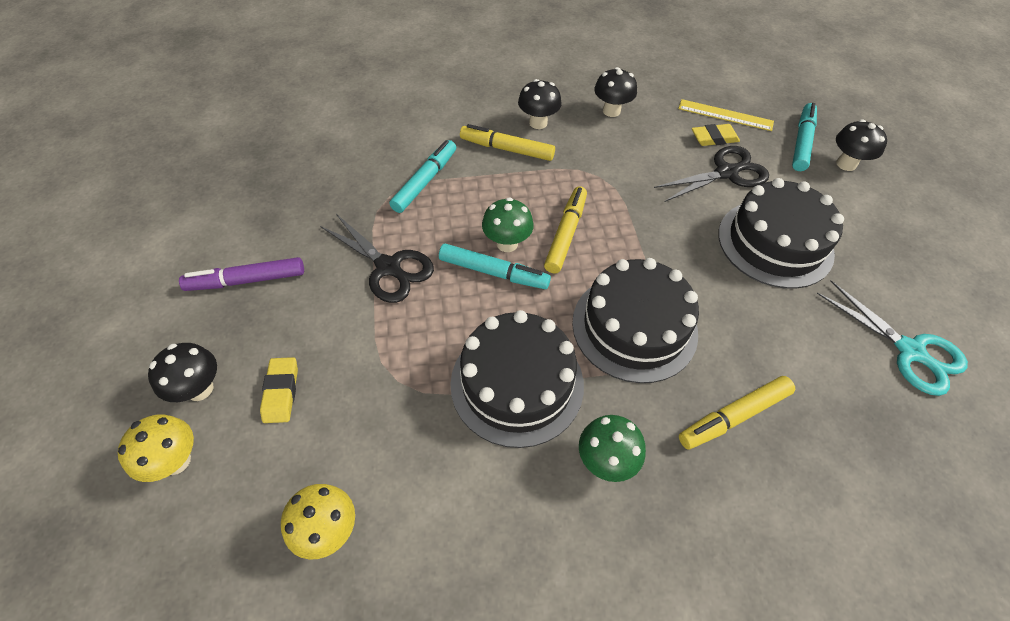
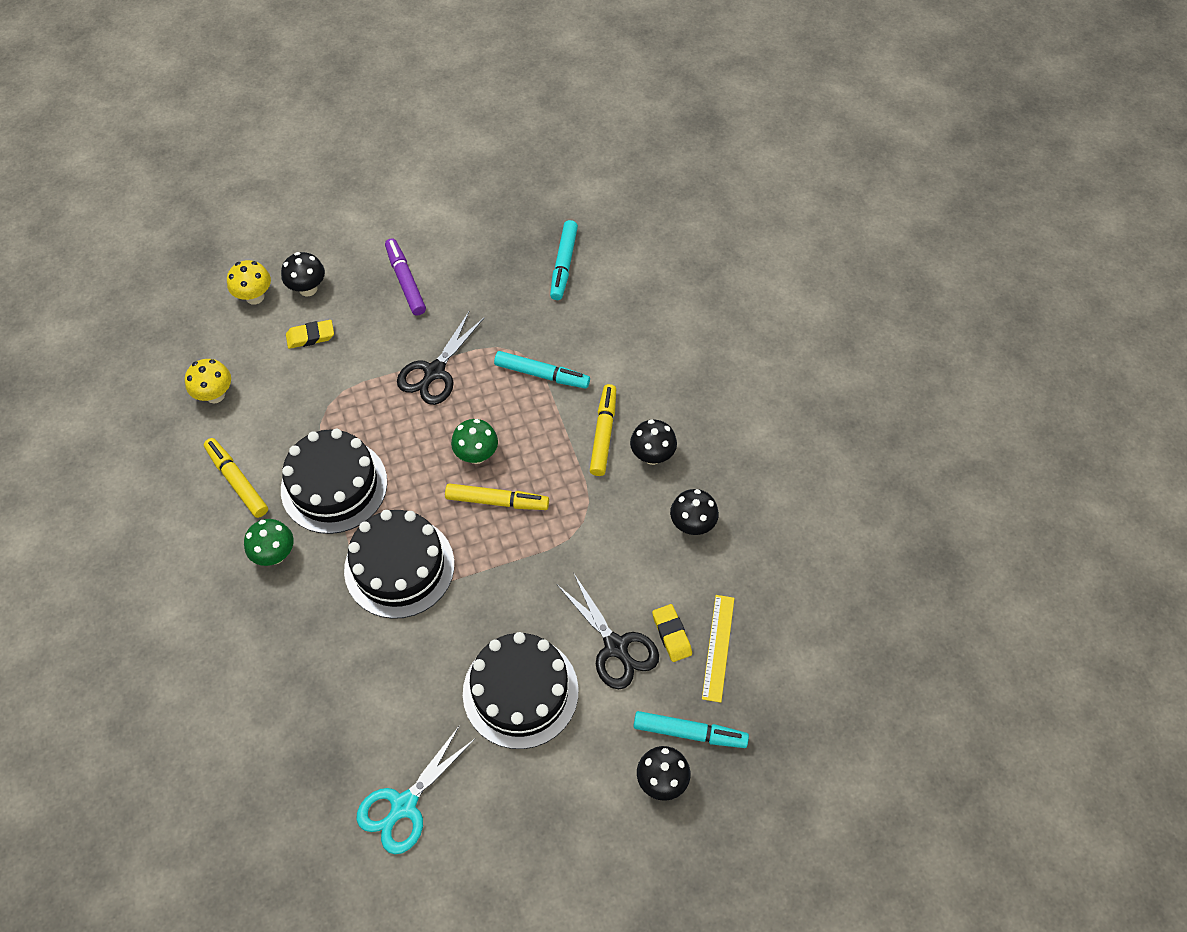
camera: 80 degrees right, 5 degrees up
turquoise marker [439,243,551,289] -> turquoise marker moved to [550,220,578,300]
yellow marker [679,376,795,450] -> yellow marker moved to [204,438,268,518]

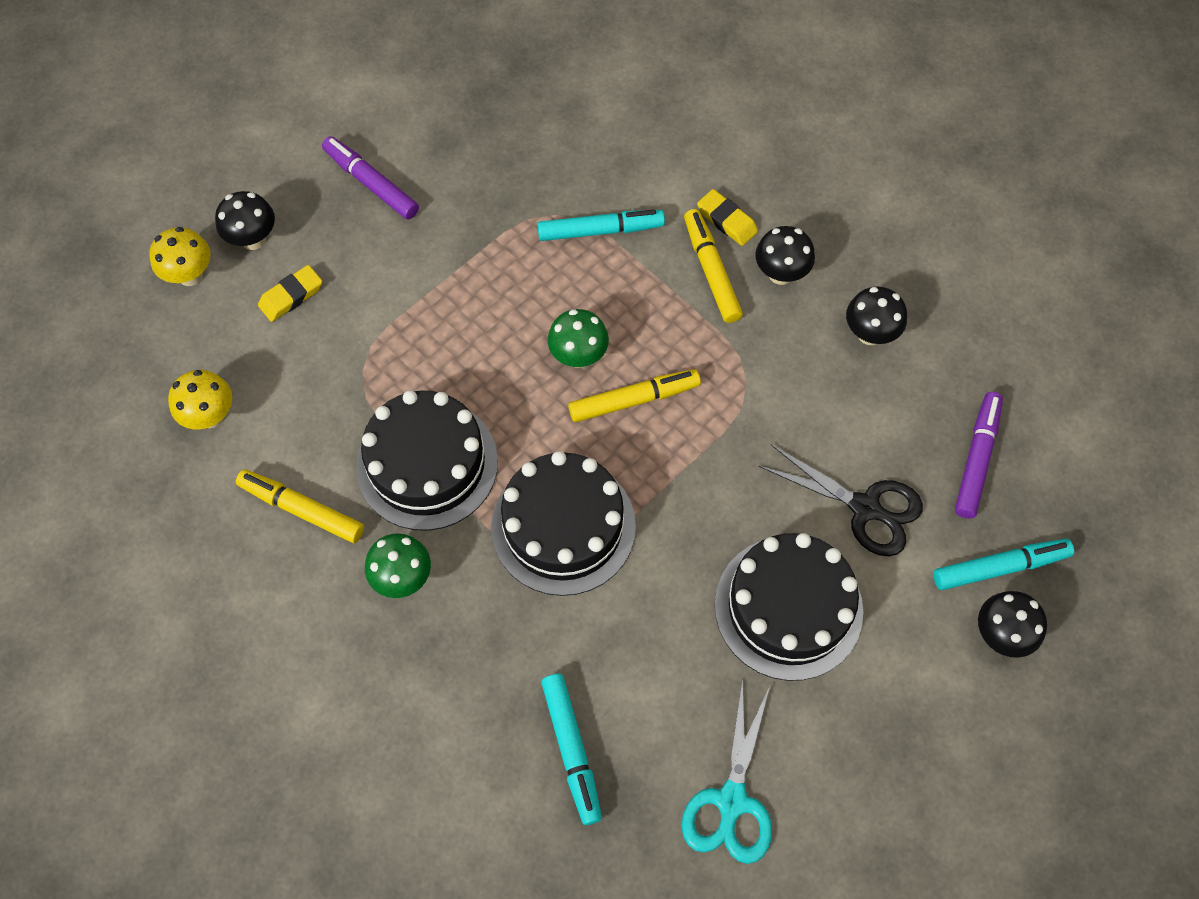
camera: 25 degrees left, 5 degrees up
black scissors [397,312,485,405] -> none
turquoise marker [550,220,578,300] -> turquoise marker moved to [541,674,602,825]
yellow eraser [652,604,692,662] -> yellow eraser moved to [697,189,758,246]
yellow ruler [702,595,734,703] -> purple marker [955,392,1003,519]

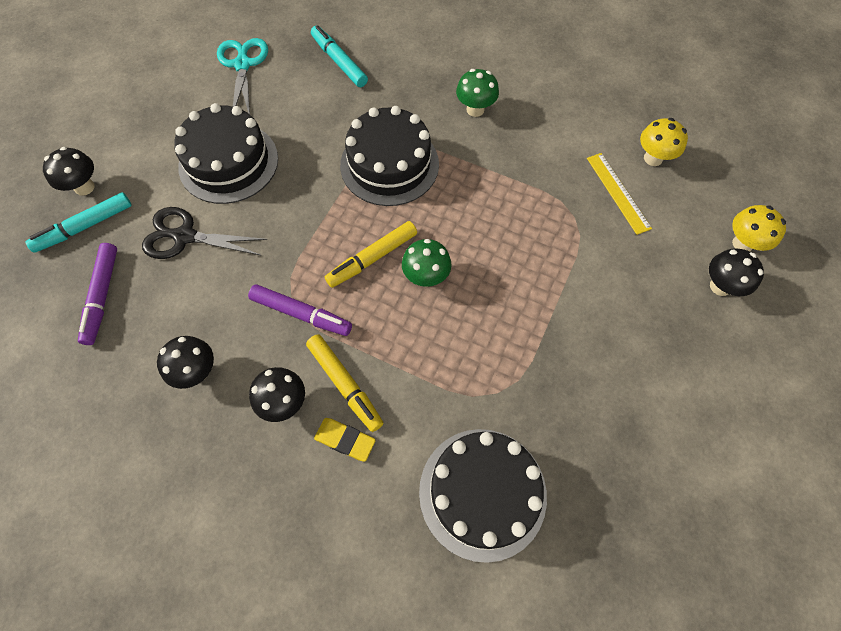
camera: 160 degrees right, 0 degrees up
yellow marker [236,469,364,543] -> none
yellow eraser [258,265,322,322] -> none
purple marker [322,136,419,220] -> purple marker moved to [248,284,352,336]
black cake [356,390,498,531] -> black cake moved to [419,429,547,563]
turquoise marker [537,210,665,241] -> none
none -> yellow ruler [587,153,652,235]

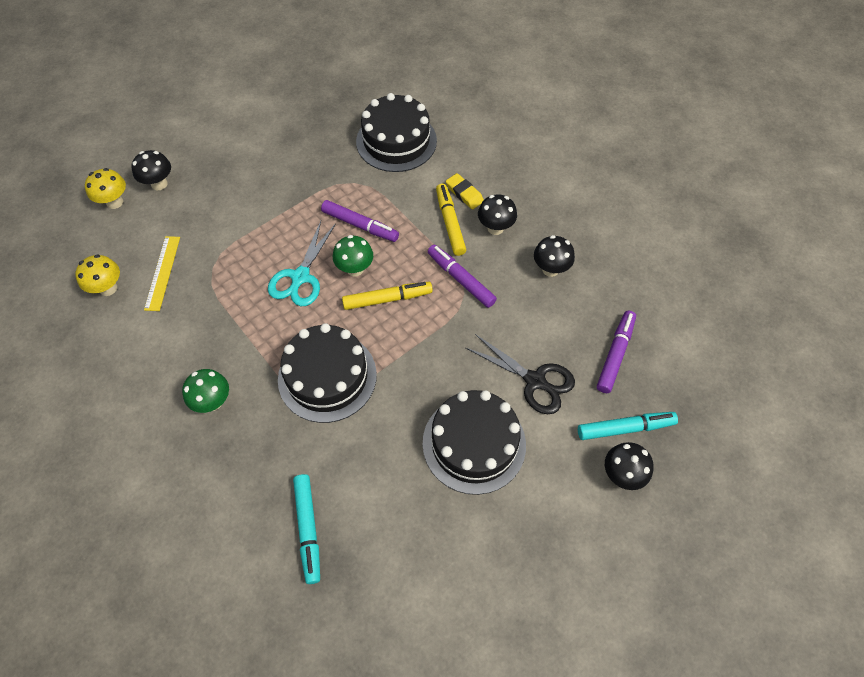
camera: 155 degrees left, 5 degrees down
turquoise scissors [217,38,268,114] -> turquoise scissors moved to [268,221,336,306]
none -> purple marker [321,200,399,242]

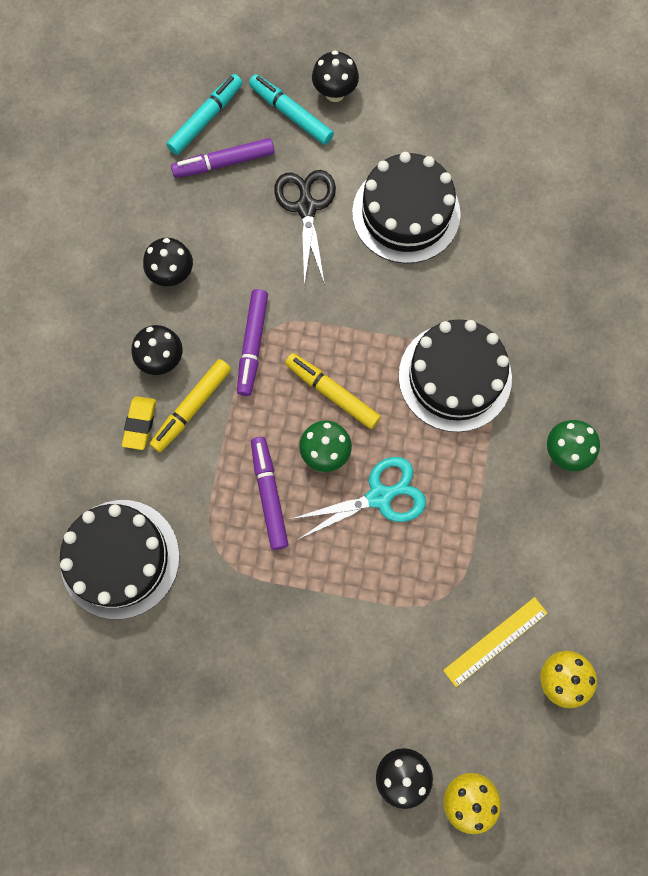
camera: 130 degrees left, 15 degrees up
turquoise marker [293,474,320,584] -> turquoise marker moved to [166,74,243,155]

